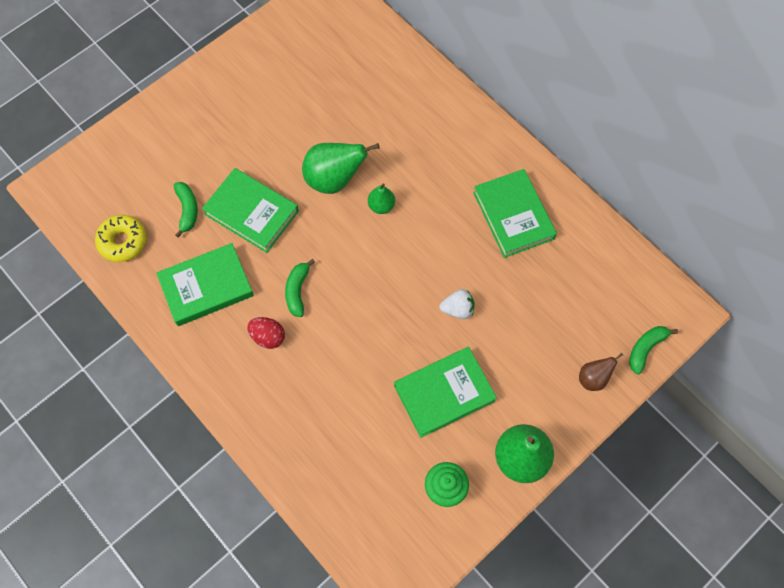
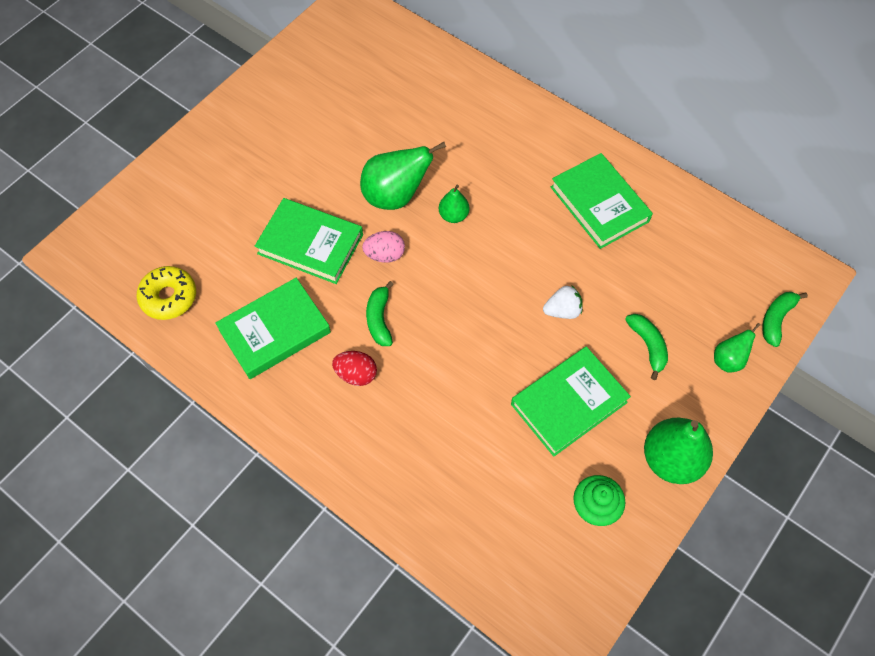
camera: 10 degrees left, 5 degrees down
green banana [174,182,198,238] -> green banana moved to [625,314,668,380]
brown pear [579,353,623,391] -> green pear [714,323,761,373]
none -> pink egg [362,231,405,263]

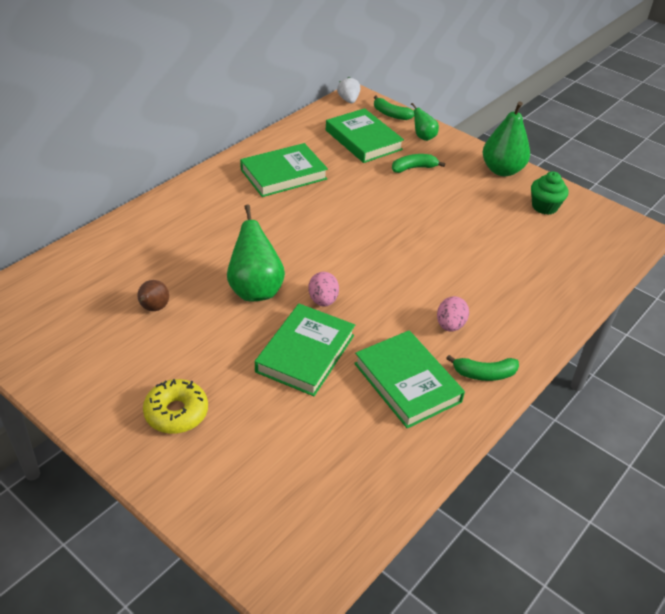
camera: 90 degrees left, 20 degrees down
yellow donut [137,266,196,320] -> yellow donut moved to [143,379,208,434]
red egg [332,351,377,386] -> pink egg [437,296,469,332]
green banana [366,281,394,346] -> green banana moved to [446,355,519,381]
green pear [439,185,470,223] -> none
green book [511,347,631,457] -> green book moved to [326,108,404,163]
white strawberry [543,285,583,319] -> white strawberry moved to [337,77,360,104]
none -> brown pear [137,280,169,311]

